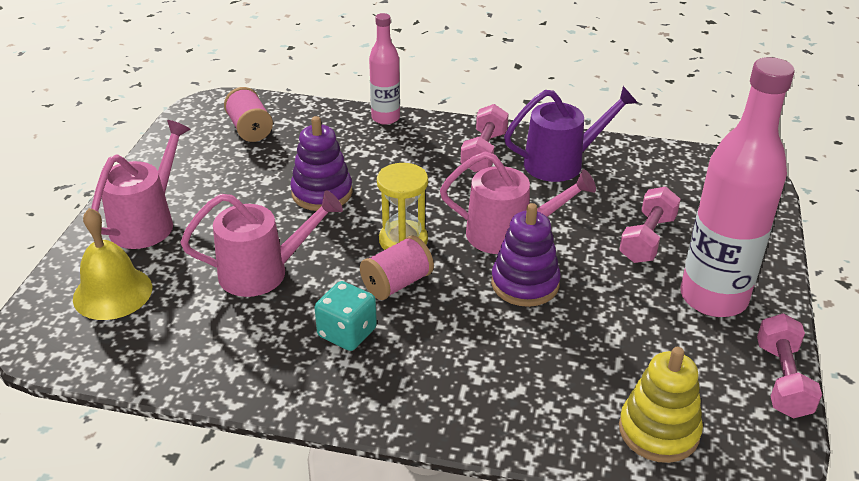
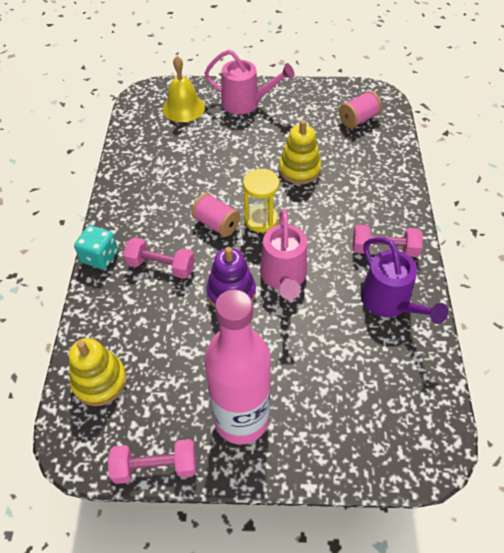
camera: 80 degrees right, 15 degrees up
pink watering can [181,191,343,297] -> none
purple stacking toy [290,116,352,211] -> yellow stacking toy [279,120,321,184]
turquoise dice [315,281,377,351] -> turquoise dice moved to [74,225,118,270]
pink bottle [369,13,400,125] -> none
pink dumbbell [619,186,681,263] -> pink dumbbell moved to [123,237,195,279]

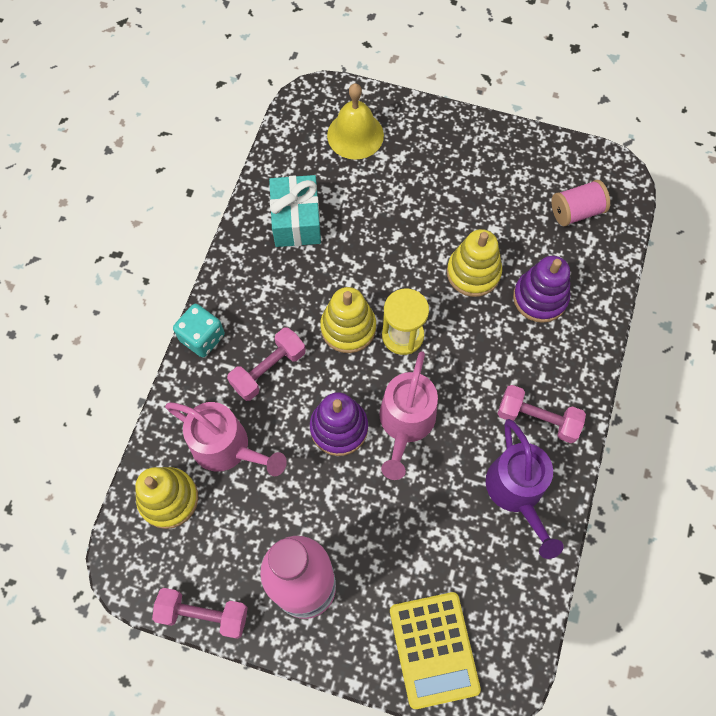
camera: 15 degrees right, 15 degrees up
pink dumbbell [123,237,195,279] -> pink dumbbell turned 75 degrees counterclockwise [227,327,306,401]
pink spool [191,193,240,237] -> yellow stacking toy [320,287,376,353]
pink watering can [204,49,295,115] -> pink watering can moved to [165,402,287,476]
none -> turquoise gift [269,175,321,247]
none -> yellow calculator [390,592,481,709]
none -> purple stacking toy [513,256,570,323]

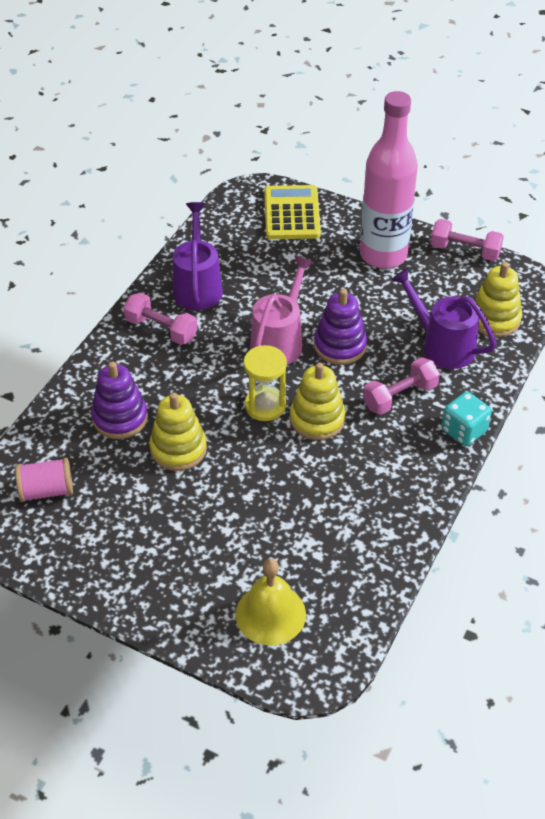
camera: 170 degrees left, 20 degrees down
pink watering can [165,402,287,476] -> purple watering can [391,268,497,369]
turquoise gift [269,175,321,247] -> none

